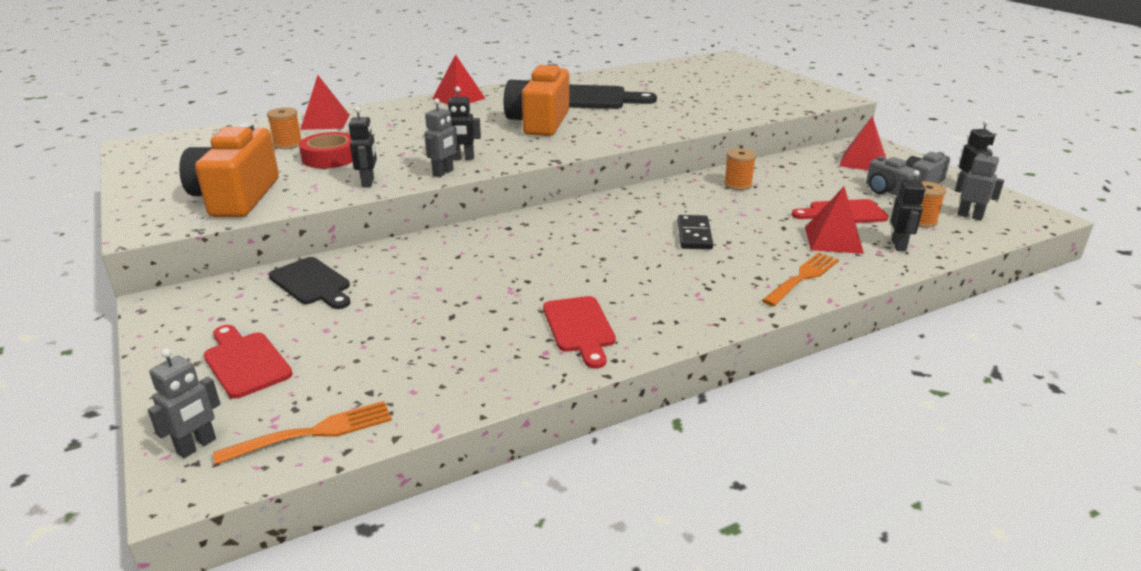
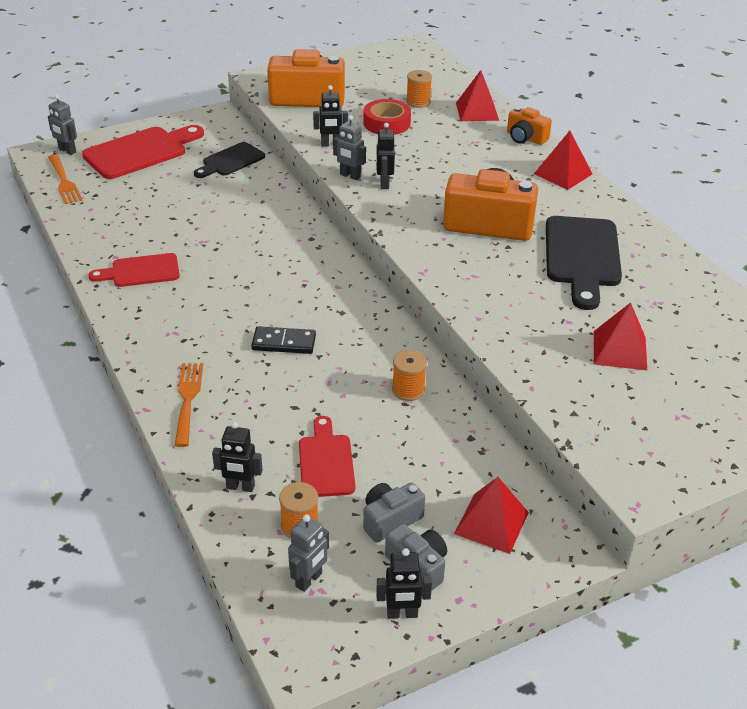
camera: 90 degrees right, 10 degrees up
red cutting board [204,325,293,398] -> red cutting board [82,125,204,179], size x1.63
orange fork [762,253,839,306] -> orange fork turned 135 degrees counterclockwise [174,363,203,447]
red pyramid [805,187,864,254] -> red pyramid moved to [594,302,647,370]
none -> orange camera [507,107,552,145]

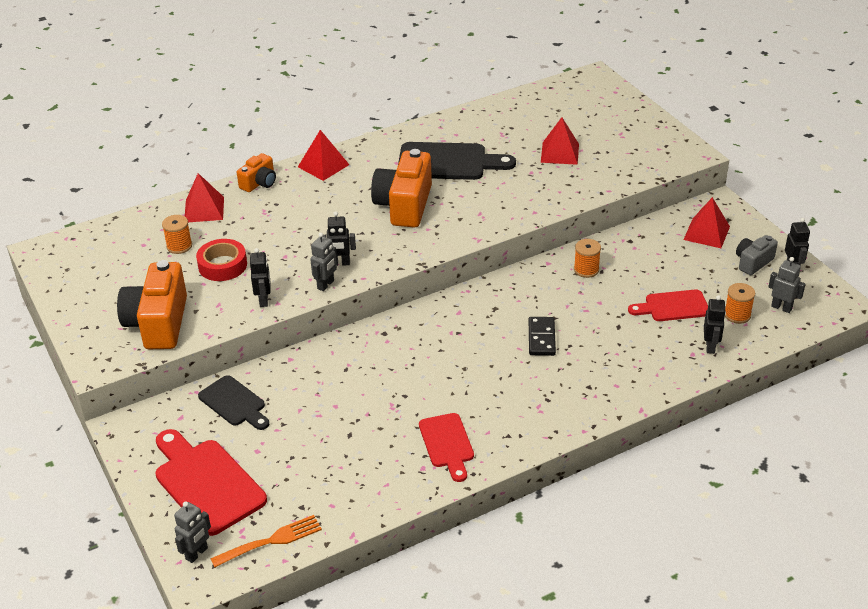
camera: 90 degrees left, 0 degrees up
orange fork [174,363,203,447] -> none
grey camera [363,482,425,542] -> none

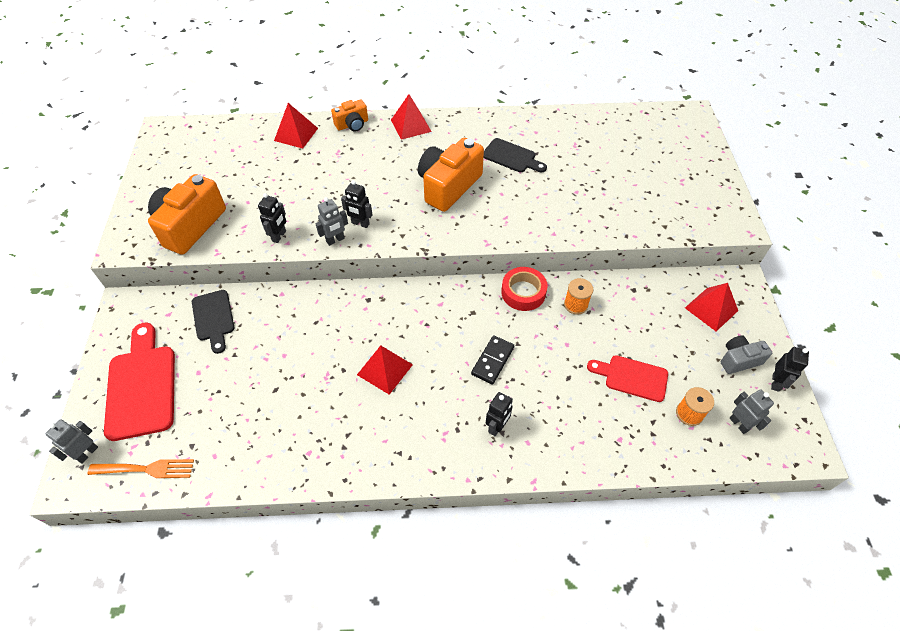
camera: 25 degrees right, 15 degrees up
orange spool [162,215,192,254] -> none
grey robot [174,501,211,563] -> grey robot turned 150 degrees clockwise [45,419,98,464]
red tape [196,239,247,281] -> red tape moved to [501,267,548,311]
black cutting board [398,142,516,180] -> black cutting board [484,138,547,172], size x0.61
red cutting board [419,413,474,482] -> none
red pyramid [541,117,579,165] -> red pyramid moved to [357,345,413,395]
black robot [704,295,726,354] -> black robot moved to [486,392,513,436]

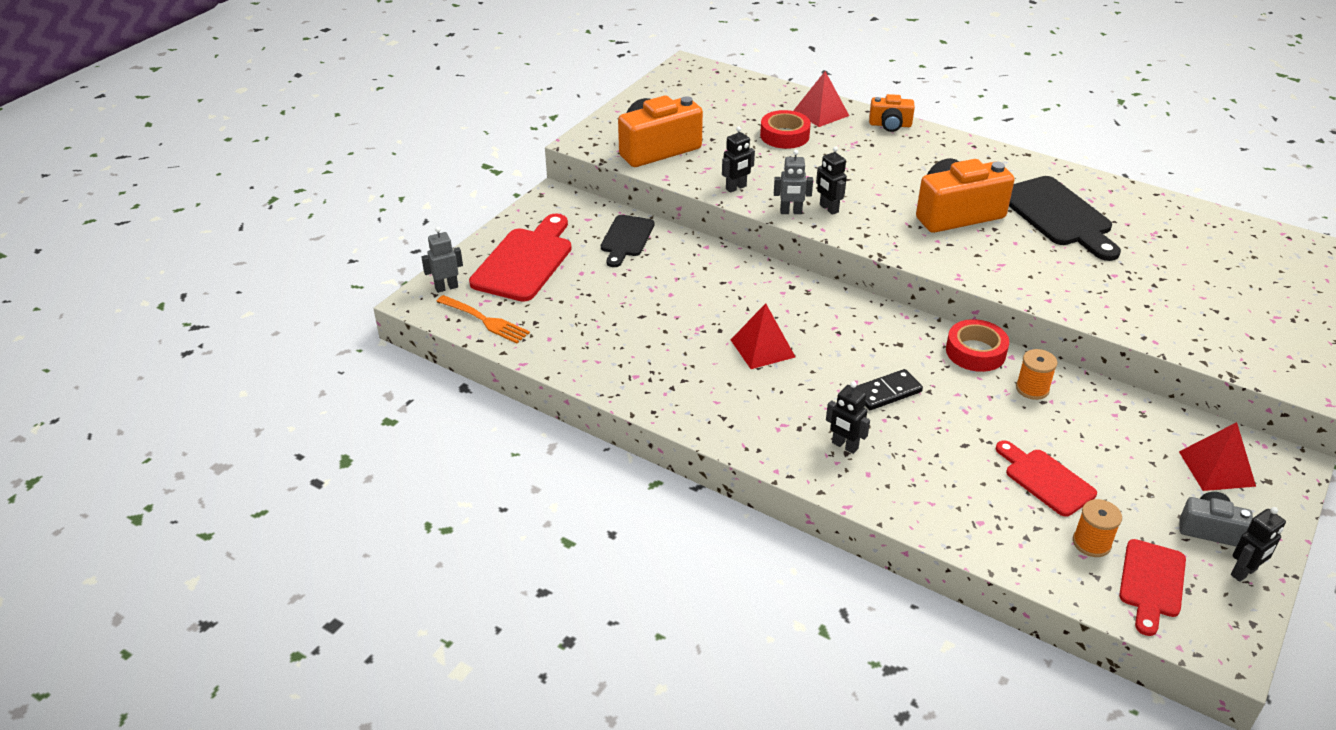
camera: 35 degrees right, 15 degrees down
red pyramid [391,94,432,140] -> none
black cutting board [484,138,547,172] -> black cutting board [1009,176,1121,261], size x1.63
black robot [486,392,513,436] -> black robot turned 60 degrees clockwise [826,381,870,454]
grey robot [730,390,774,434] -> red cutting board [1119,539,1186,636]
none -> red tape [760,110,811,149]

